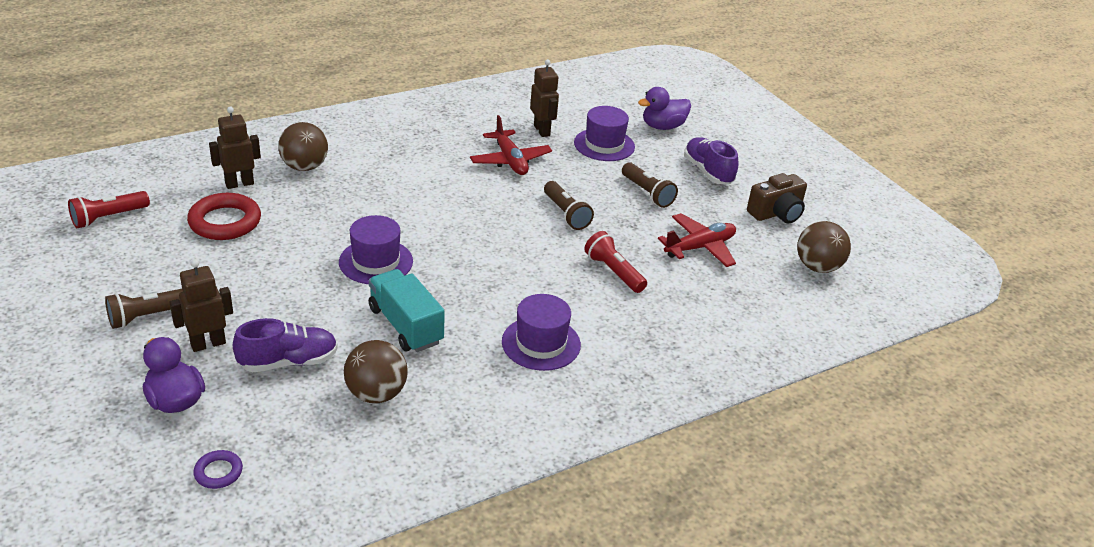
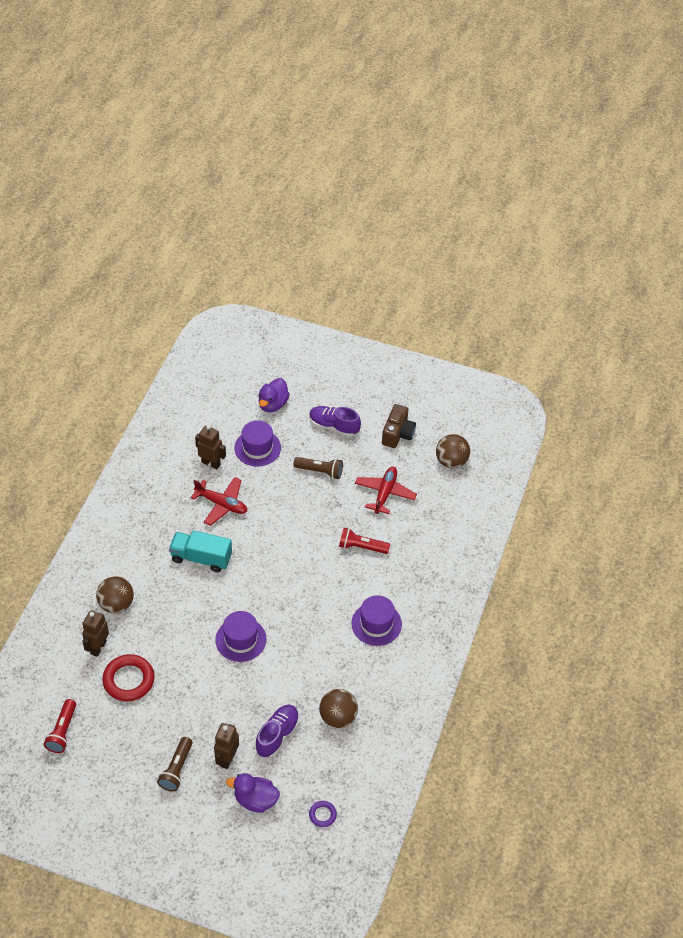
camera: 40 degrees left, 15 degrees up
turquoise truck [369,269,445,352] -> turquoise truck moved to [169,530,232,572]
brown flashlight [544,181,594,230] -> none

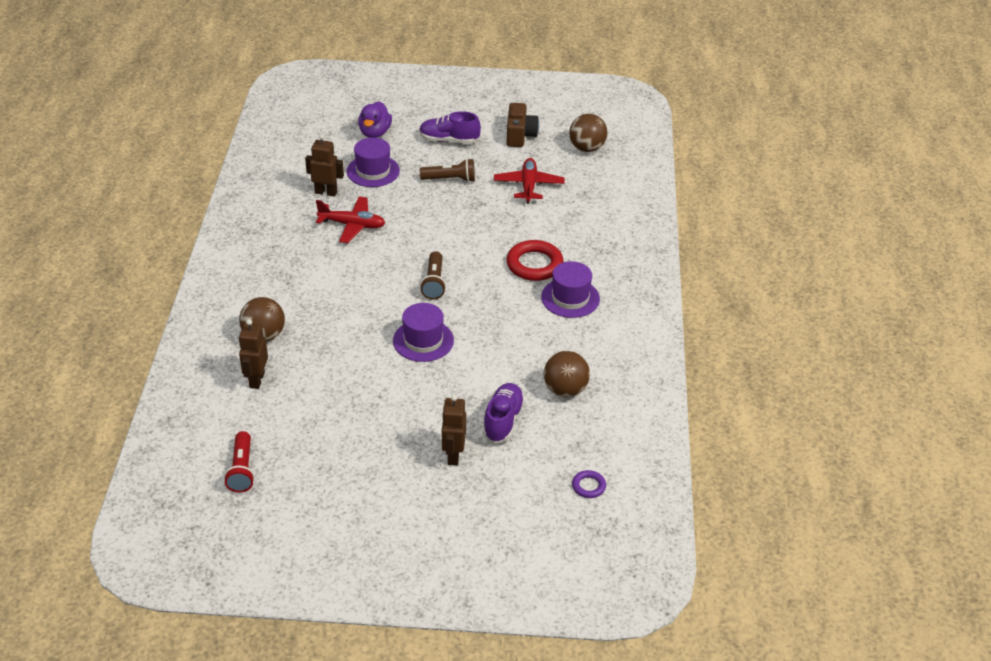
camera: 15 degrees left, 10 degrees down
red ring [102,654,155,701] -> red ring moved to [507,240,564,281]
brown flashlight [157,737,192,792] -> brown flashlight moved to [420,251,446,300]
turquoise truck [169,530,232,572] -> none
purple duck [226,773,280,813] -> none
red flashlight [339,528,390,554] -> none

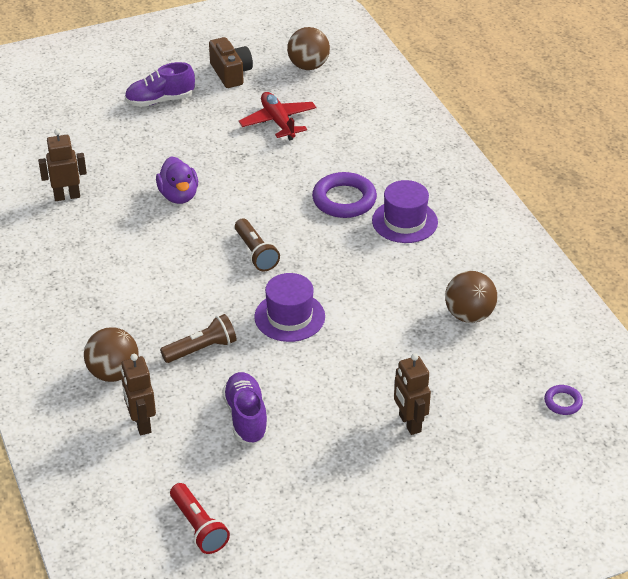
camera: 25 degrees left, 0 degrees up
red plane [316,197,385,243] -> none
purple hat [347,137,400,187] -> none
purple duck [358,101,392,138] -> purple duck moved to [156,156,198,204]
brown flashlight [420,159,475,182] -> brown flashlight moved to [160,314,236,363]
purple shoe [483,383,525,443] -> purple shoe moved to [222,372,268,444]
red ring [507,240,564,281] -> purple ring [312,172,377,218]

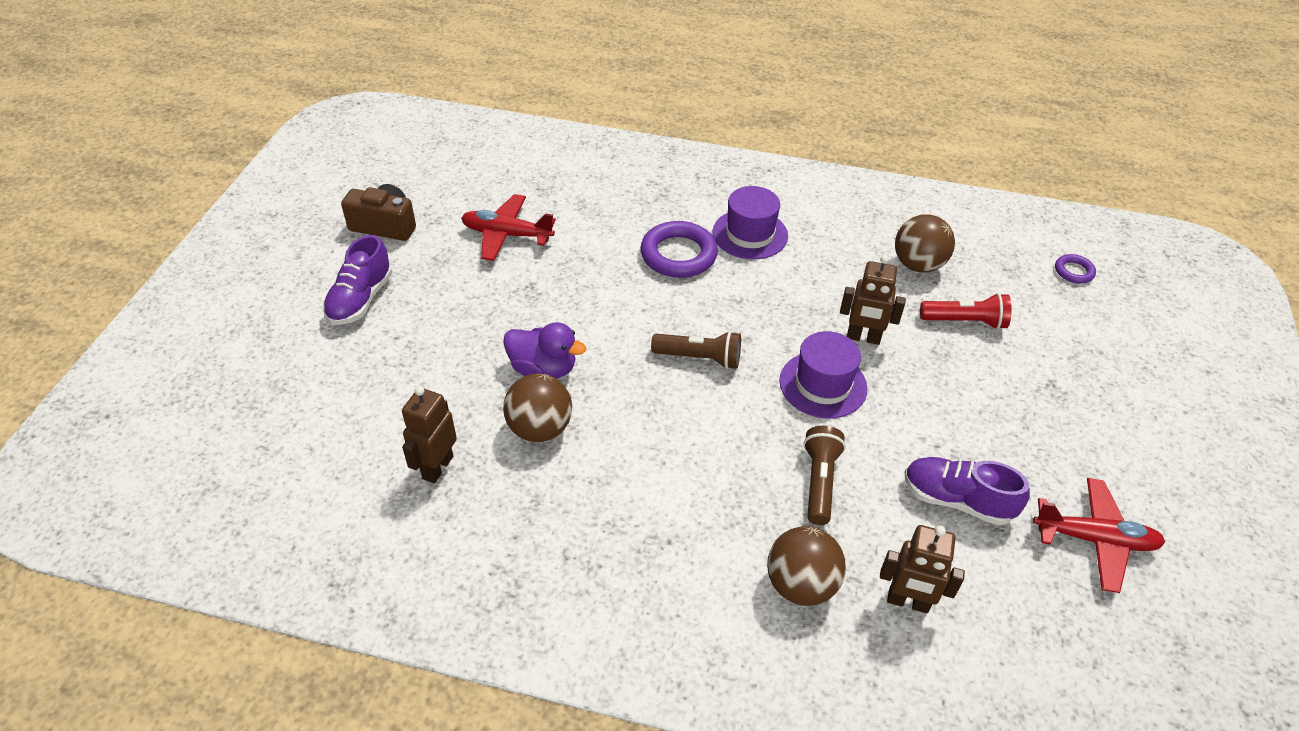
camera: 55 degrees left, 5 degrees up
red flashlight [170,483,230,554] -> red flashlight moved to [920,293,1012,330]
brown ball [287,27,330,70] -> brown ball moved to [503,374,572,442]
brown robot [394,353,431,435] -> brown robot moved to [840,255,906,345]
none -> red plane [1033,478,1165,593]

